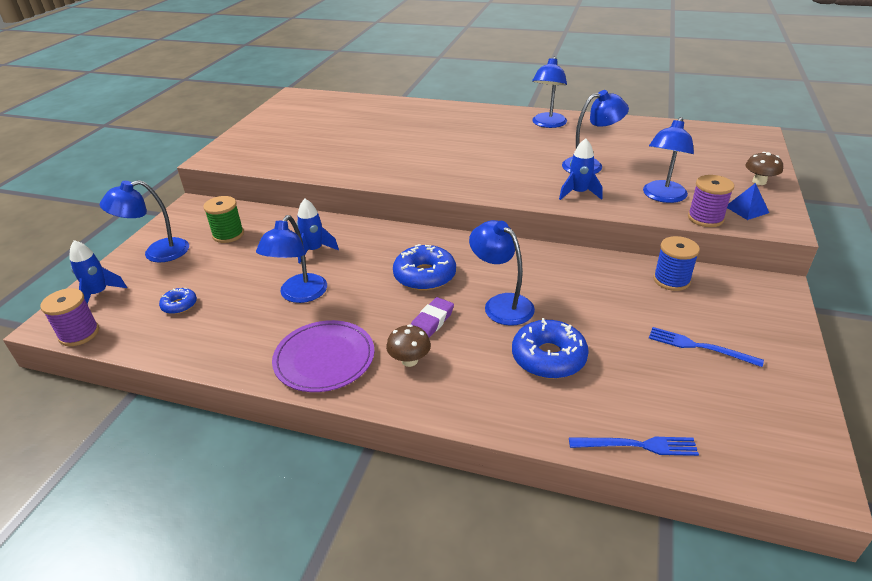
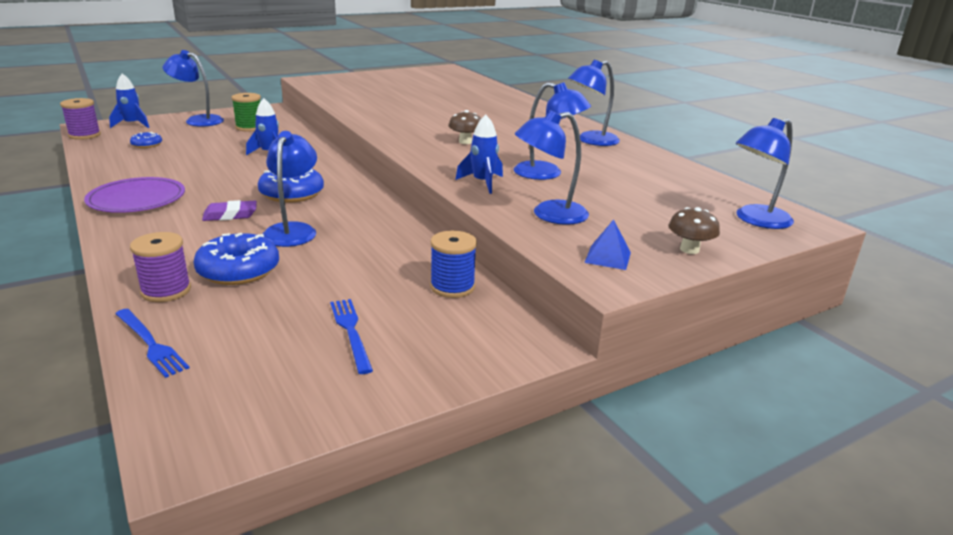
camera: 40 degrees right, 10 degrees down
blue lamp [256,215,327,303] -> blue lamp moved to [736,118,794,229]
brown mushroom [386,324,431,367] -> brown mushroom moved to [449,110,481,144]
purple spool [688,175,734,227] -> purple spool moved to [130,232,191,302]

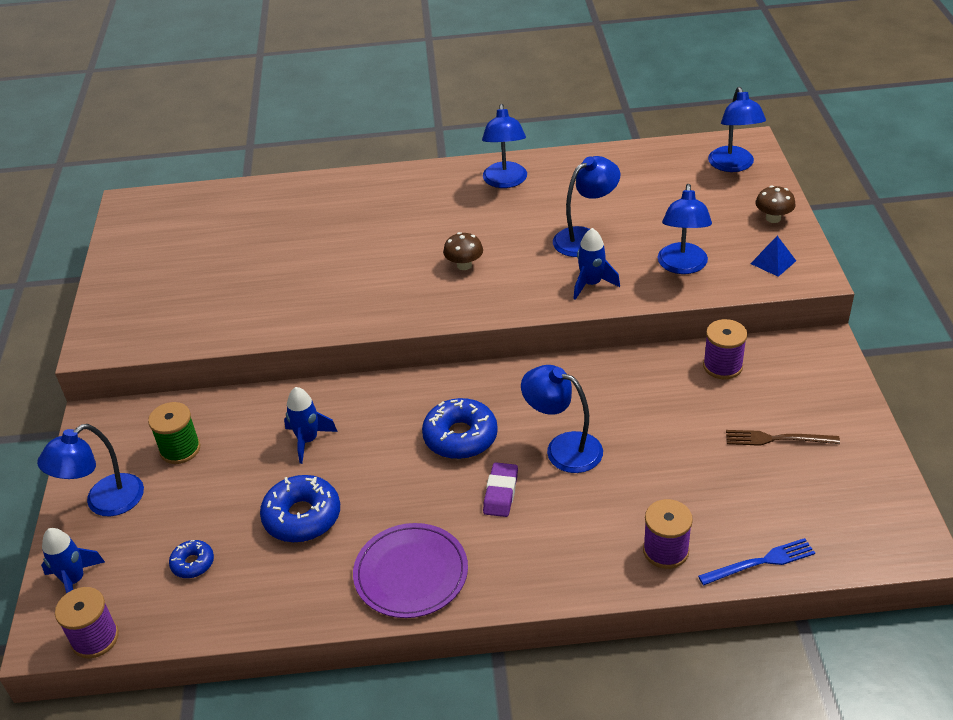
camera: 60 degrees left, 15 degrees up
blue donut [193,233,279,285] -> blue donut moved to [260,475,340,542]
blue fork [330,299,373,374] -> brown fork [726,430,840,446]
blue spool [430,231,477,298] -> purple spool [703,319,747,379]

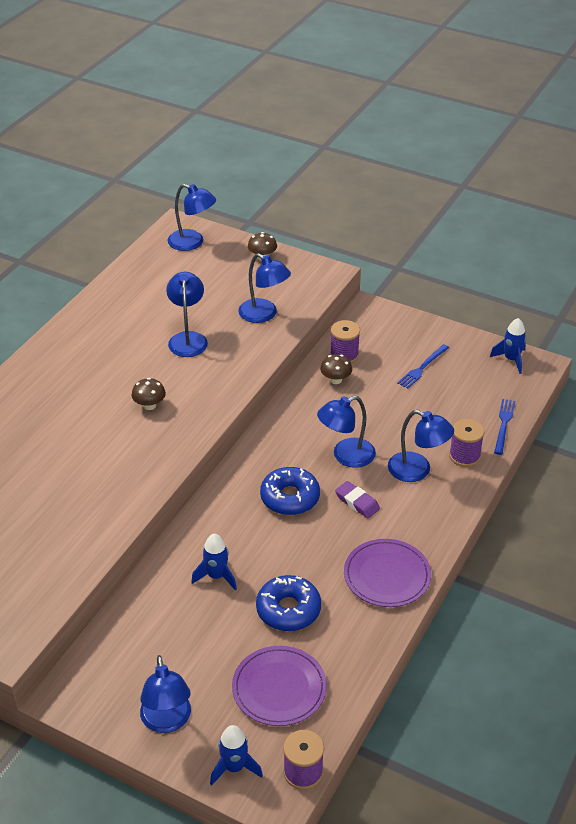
camera: 60 degrees left, 0 degrees up
green spool [148,402,201,464] -> none
blue donut [169,540,214,578] -> purple plate [232,646,327,726]
blue lamp [482,104,527,188] -> blue lamp moved to [388,410,454,482]
blue rocket [573,228,620,300] -> blue rocket moved to [490,318,526,374]
brown fork [726,430,840,446] -> blue fork [397,344,449,389]
blue pyramid [750,236,796,277] -> none
none -> brown mushroom [320,354,352,384]

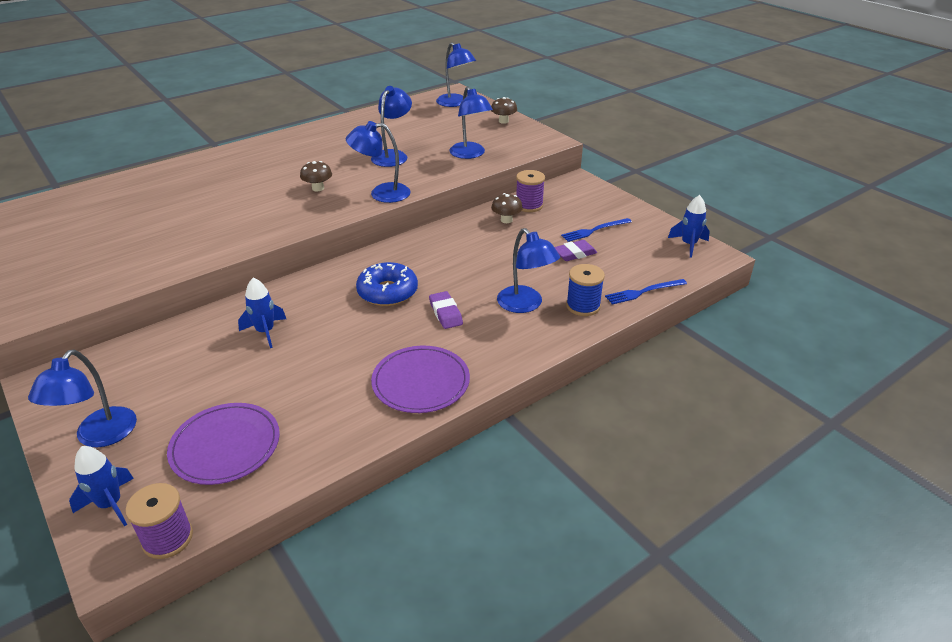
camera: 25 degrees right, 5 degrees down
blue donut [256,575,321,631] -> none
blue lamp [317,396,376,468] -> blue lamp moved to [346,121,411,203]
purple spool [449,419,485,467] -> blue spool [566,264,605,316]
blue fork [494,399,515,455] -> blue fork turned 150 degrees counterclockwise [605,279,687,304]
none -> purple eraser [555,240,597,261]

